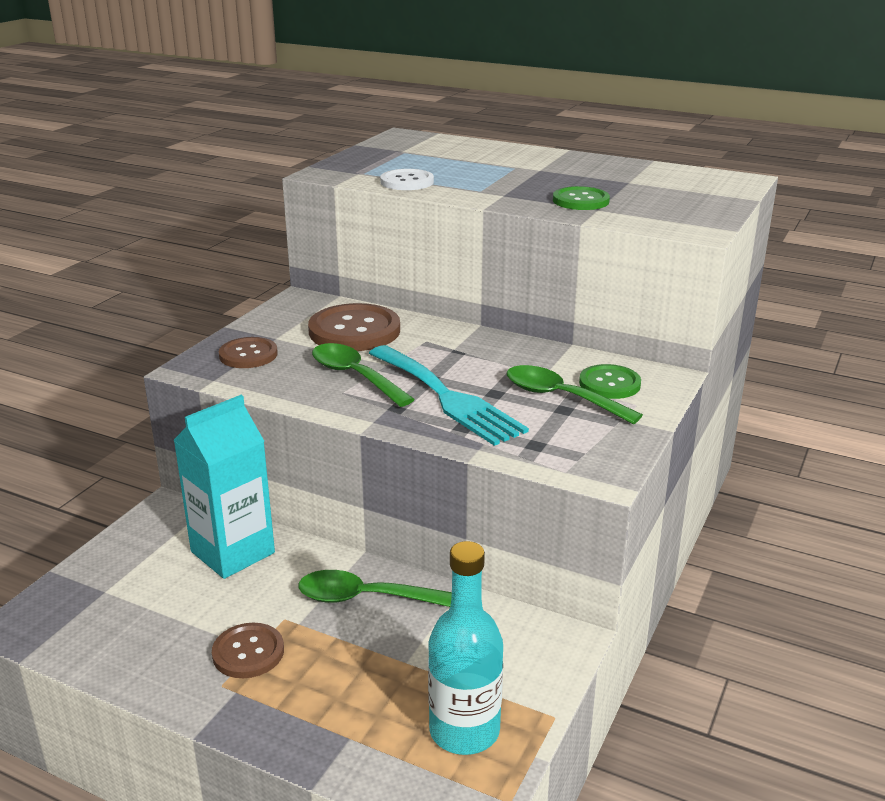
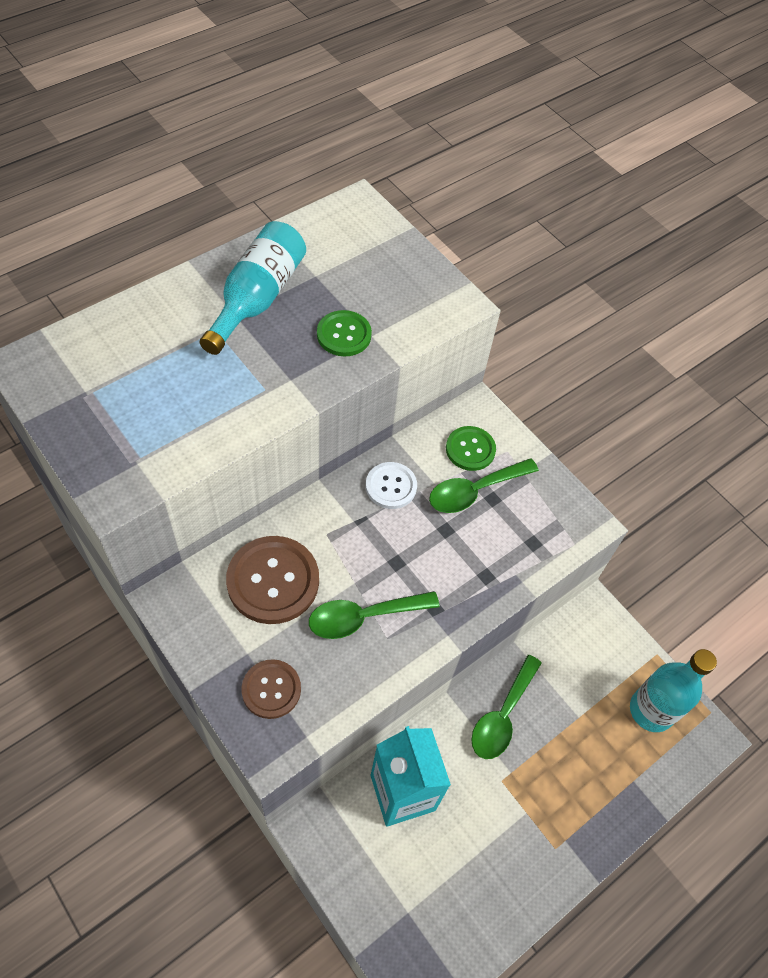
camera: 70 degrees left, 30 degrees up
brown button [212,623,284,678] -> none
turquoise fork [369,345,529,446] -> none
white button [380,169,434,190] -> white button moved to [366,462,417,509]
none -> turquoise bottle [200,221,306,355]

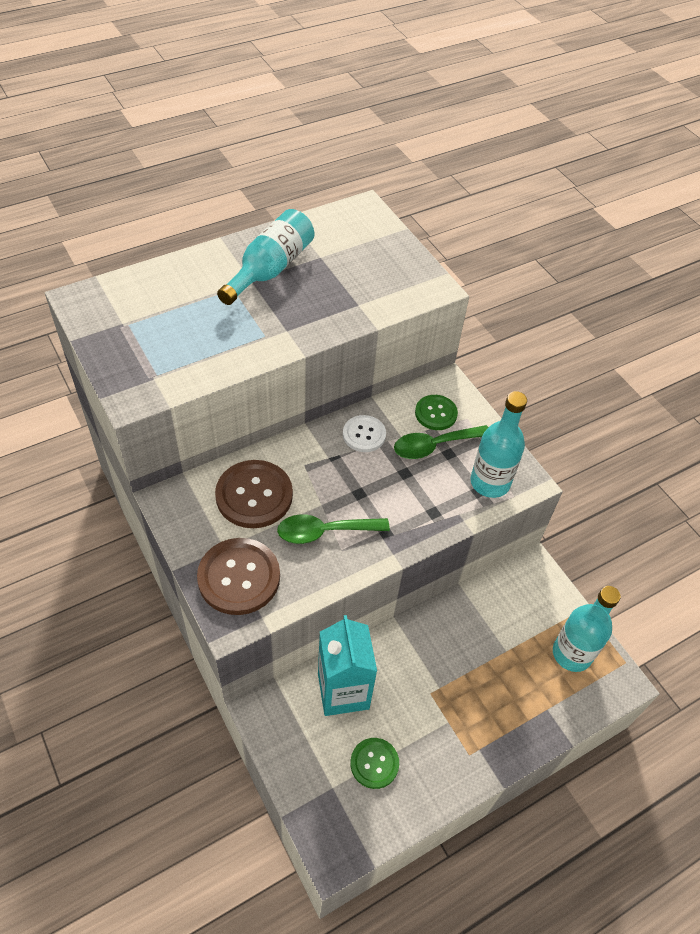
camera: 10 degrees right, 5 degrees down
brown button [242,659,301,719] -> brown button [197,538,280,615], size x1.66
green button [317,310,372,356] -> green button moved to [350,738,399,789]
green spoon [471,655,542,759] -> none
none -> turquoise bottle [470,391,527,498]

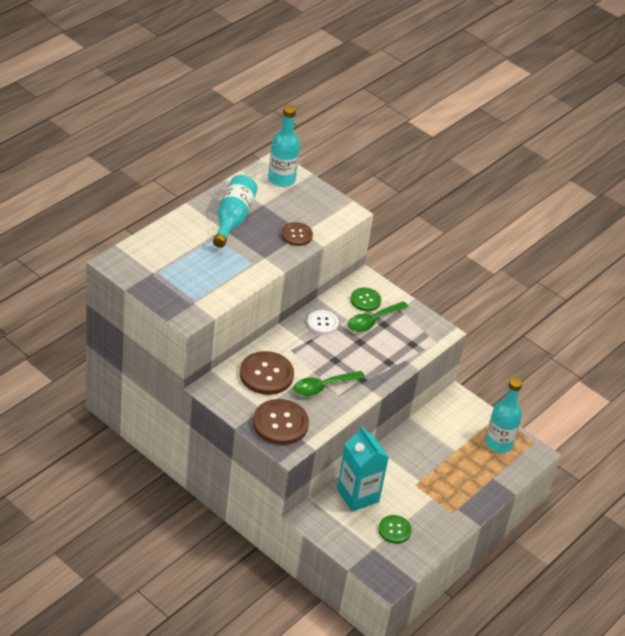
camera: 20 degrees left, 10 degrees down
turquoise bottle [470,391,527,498] -> turquoise bottle moved to [268,105,300,187]
none -> brown button [281,222,313,246]

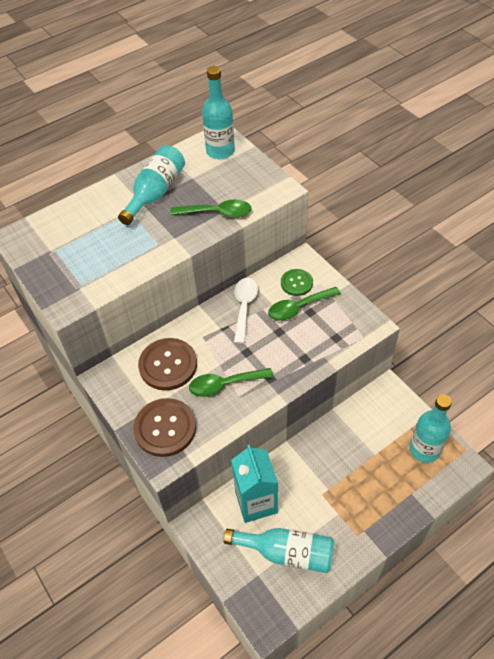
camera: 20 degrees right, 10 degrees up
brown button [281,222,313,246] -> green spoon [170,200,252,218]
white button [307,310,339,335] -> white spoon [234,278,258,344]
green button [378,515,412,544] -> turquoise bottle [223,528,334,573]

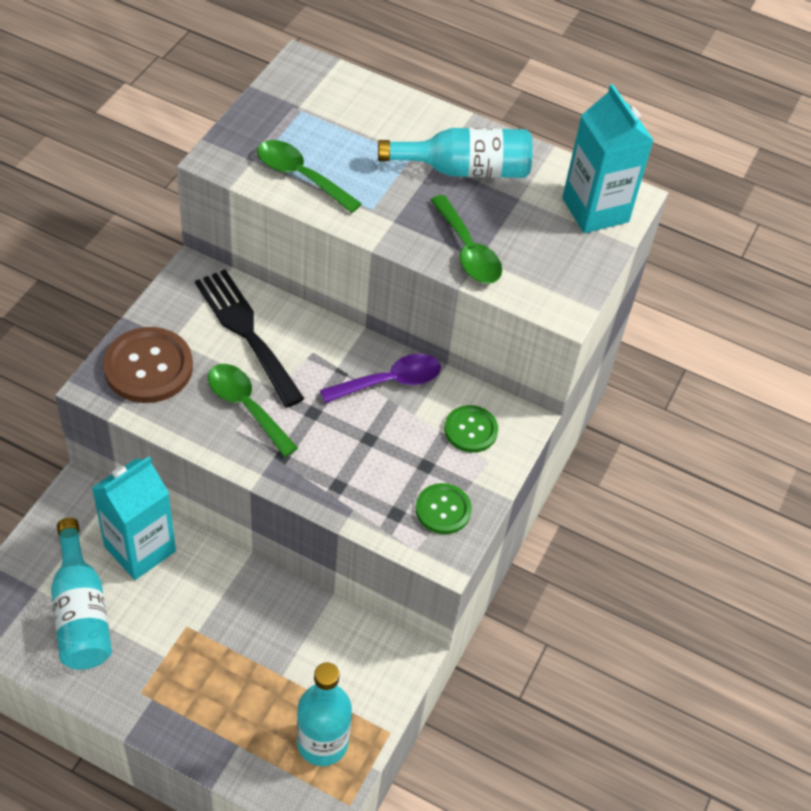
camera: 55 degrees right, 0 degrees up
brown button [138,338,197,391] -> black fork [195,269,305,407]
turquoise bottle [202,66,235,159] -> turquoise carton [562,84,654,233]
white spoon [234,278,258,344] -> purple spoon [320,354,441,403]
green spoon [268,287,341,321] -> green spoon moved to [257,140,362,213]
none -> green button [416,483,472,534]

